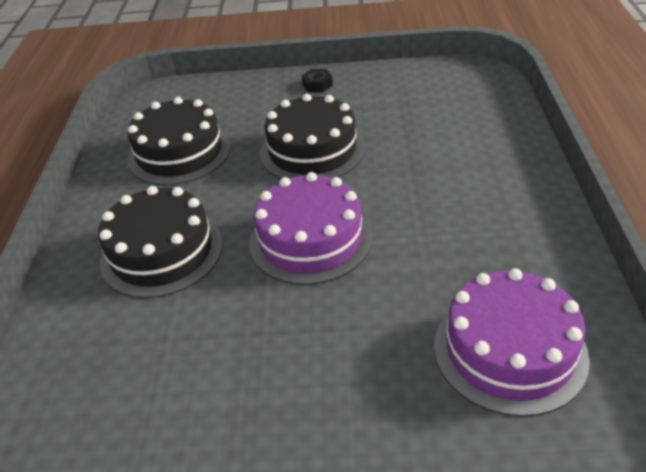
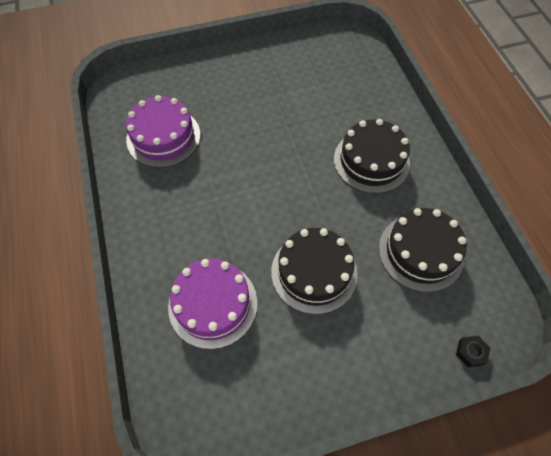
camera: 160 degrees right, 20 degrees up
purple cake [250,172,372,285] -> purple cake moved to [168,259,257,349]
black nut [302,69,333,92] -> black nut moved to [456,336,490,367]

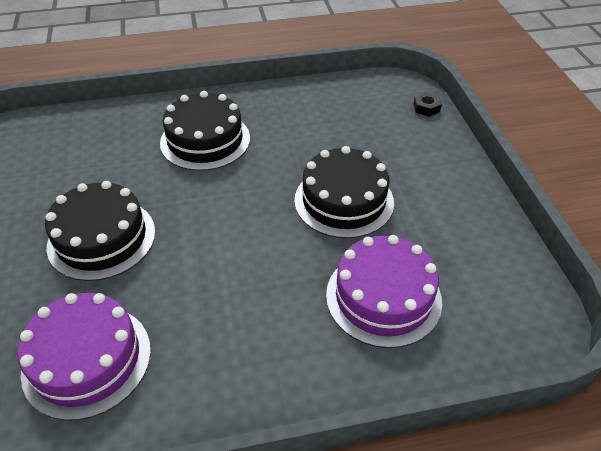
camera: 85 degrees left, 15 degrees down
black cake [379,208,467,292] -> black cake moved to [45,181,155,281]

